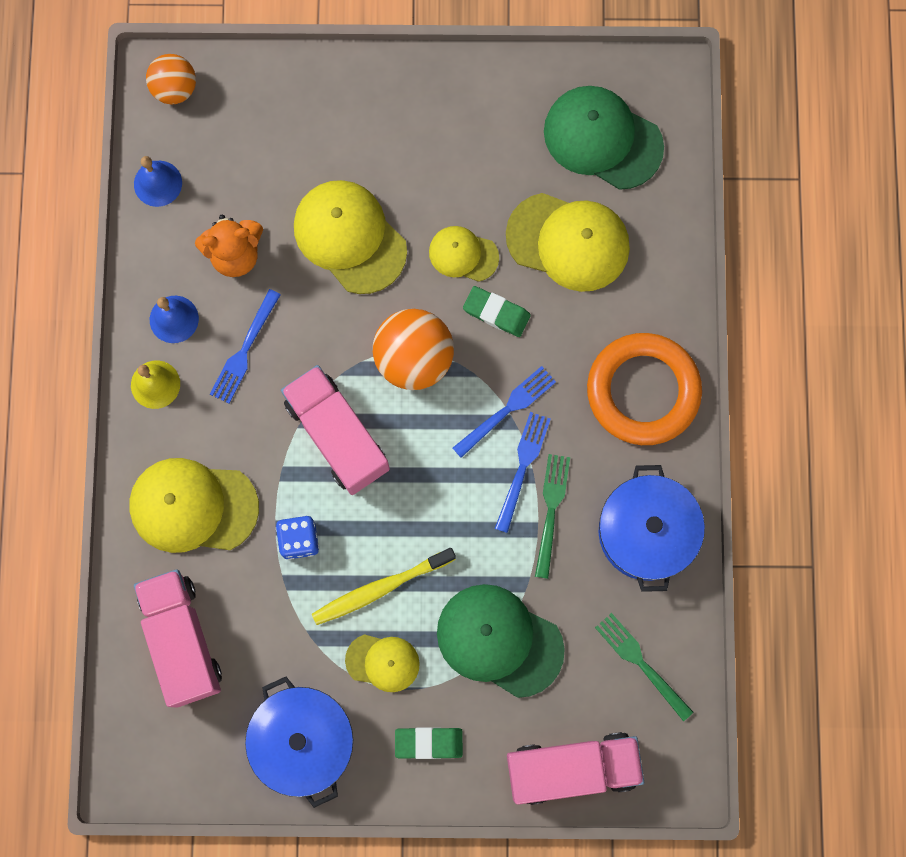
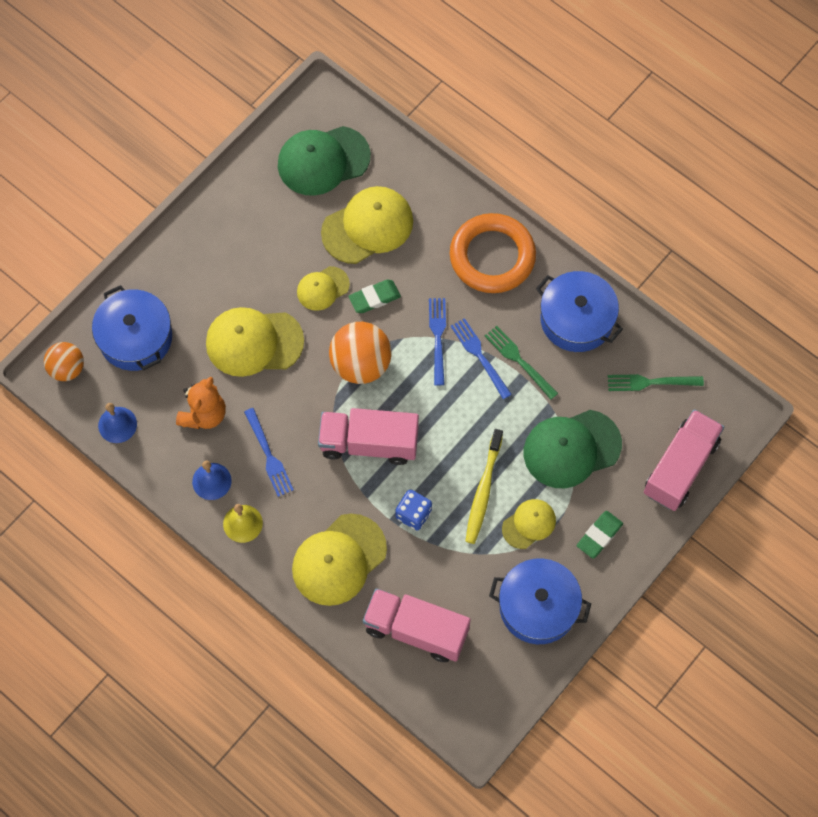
camera: 50 degrees left, 10 degrees down
none -> blue pot [92,285,172,371]

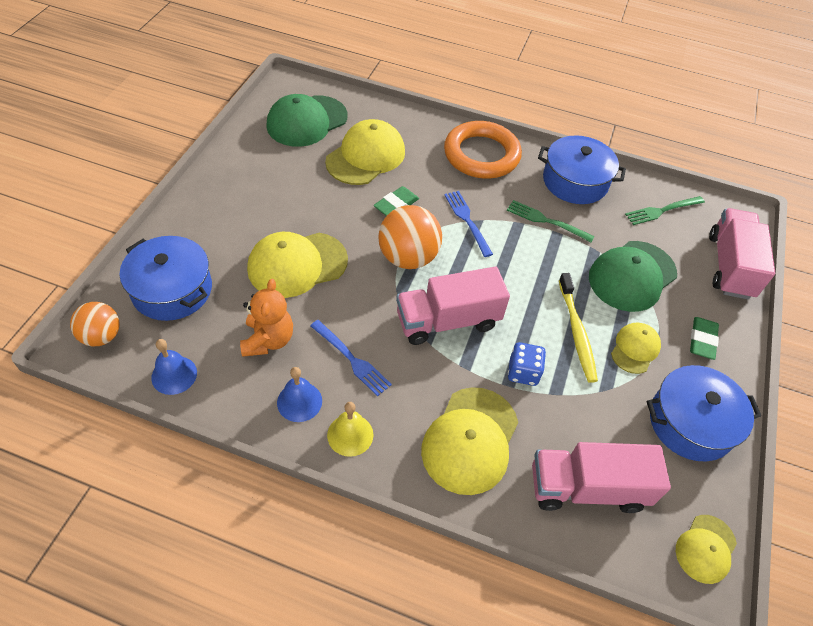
camera: 25 degrees left, 15 degrees down
yellow cap [297,266,350,311] -> yellow cap moved to [676,515,737,584]
blue fork [450,318,512,399] -> none

